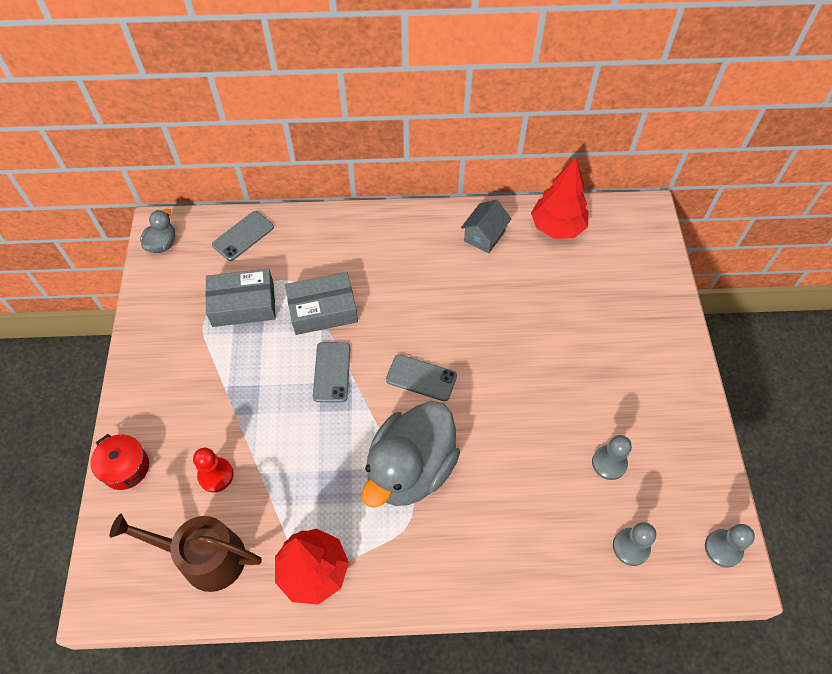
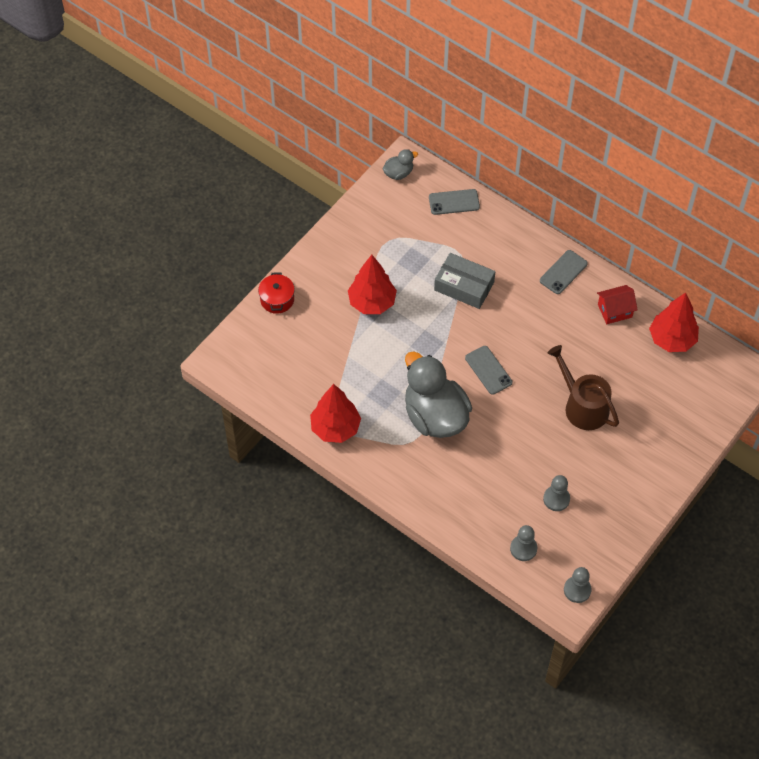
camera: 40 degrees right, 0 degrees up
brown watering can [110,514,262,592] -> brown watering can moved to [547,345,619,430]
red pawn [193,448,233,492] -> none
grey box [205,268,276,327] -> none
grey phone [313,342,350,403] -> grey phone moved to [540,250,588,294]
grey duck [362,401,460,508] -> grey duck turned 75 degrees clockwise [405,352,472,438]
grey house [461,200,511,254] -> red house [597,285,638,324]
none -> red tree [348,255,397,314]

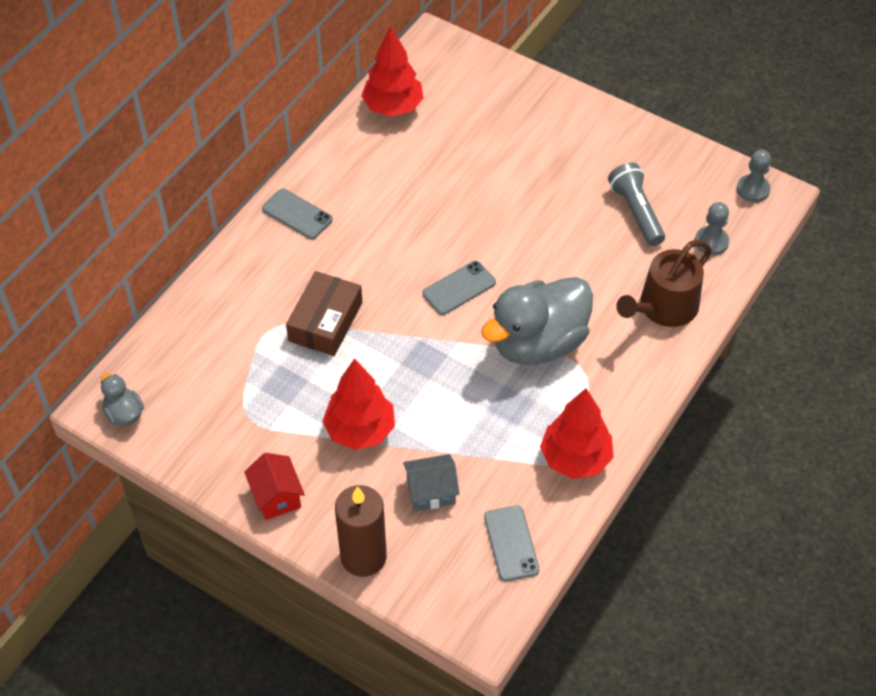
camera: 95 degrees left, 5 degrees down
red pot [258,272,295,314] -> brown candle [335,485,387,577]
grey phone [429,189,480,215] -> grey phone moved to [484,505,539,581]
grey box [434,253,495,309] -> brown box [286,271,362,356]
grey pawn [543,475,570,511] -> grey flashlight [608,162,665,246]
brown watering can [547,345,619,430] -> brown watering can moved to [616,240,712,327]
red house [597,285,638,324] -> red house moved to [244,453,305,520]
none -> grey house [403,454,459,511]

